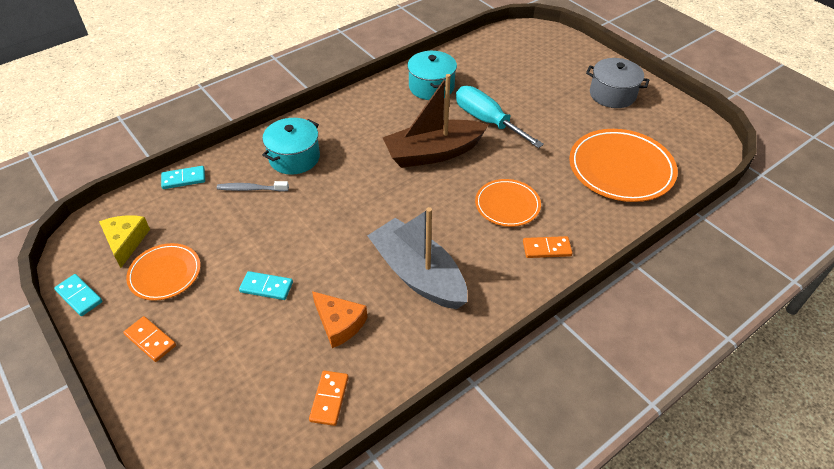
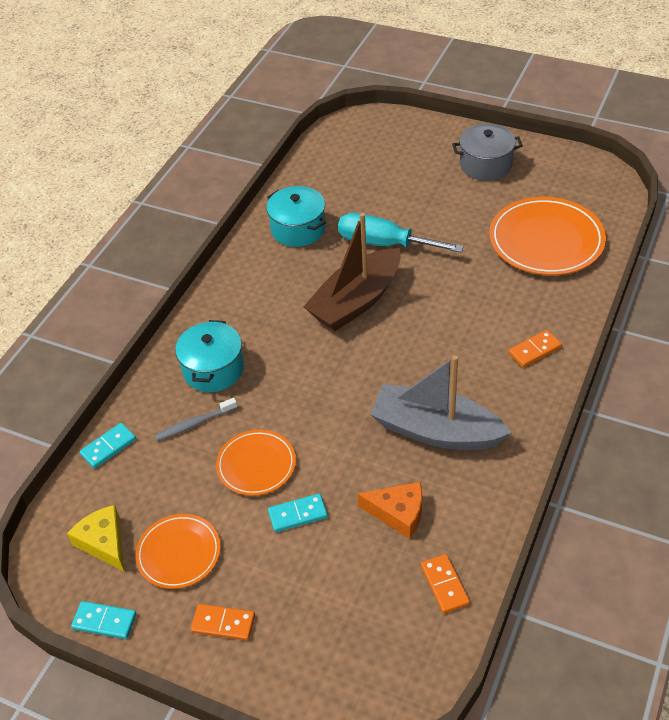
camera: 25 degrees left, 0 degrees up
orange plate [475,179,541,227] -> orange plate moved to [216,430,296,496]

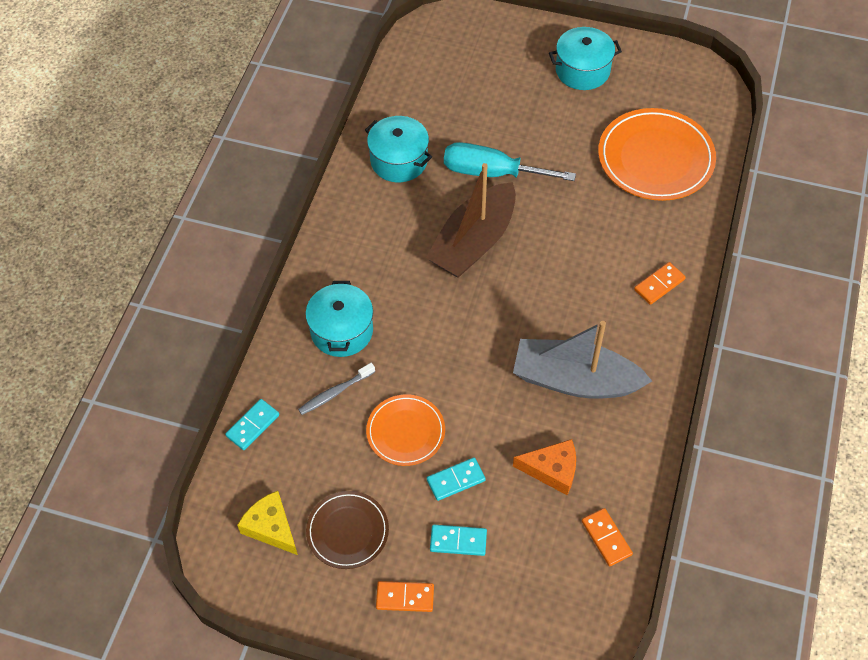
camera: 10 degrees left, 10 degrees up
turquoise domino [71,601,137,639] -> turquoise domino moved to [430,525,487,556]
orange plate [136,514,221,589] -> brown plate [306,491,389,569]
grey pot [452,123,523,181] -> turquoise pot [549,27,622,90]

